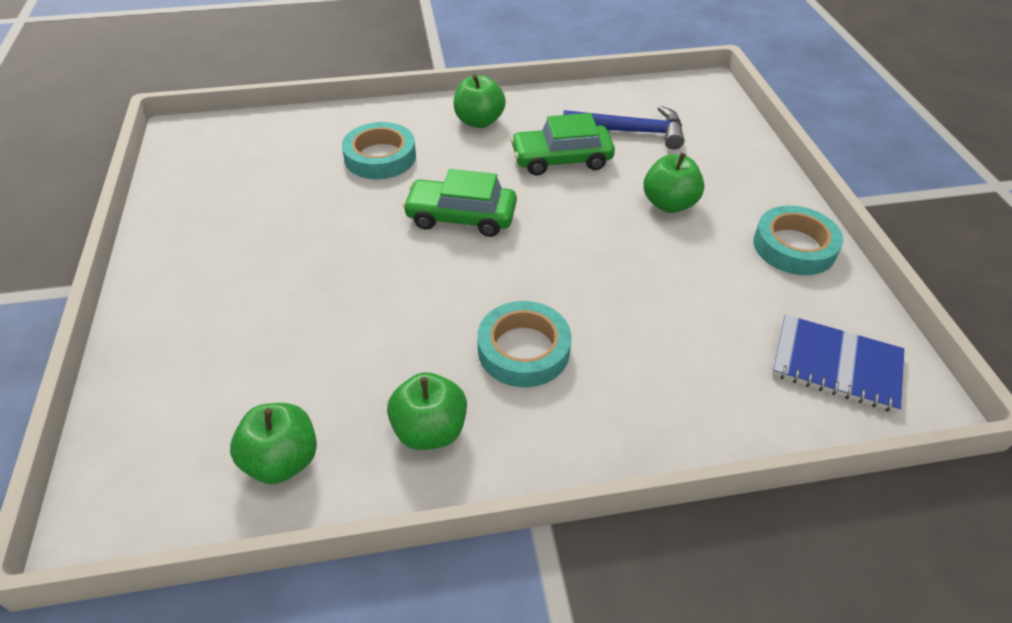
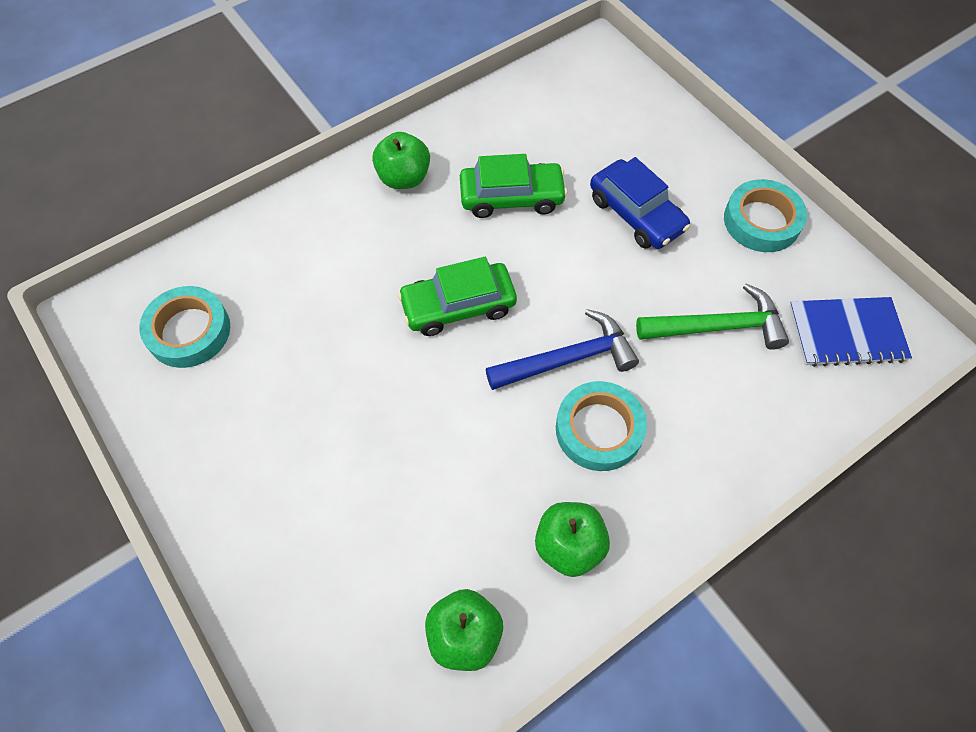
camera: 25 degrees left, 15 degrees up
turquoise tape [342,122,416,179] -> turquoise tape moved to [139,286,230,368]
green car [510,113,615,176] -> green car turned 150 degrees counterclockwise [460,154,567,218]
blue hammer [563,106,684,150] -> blue hammer moved to [485,309,639,390]
green apple [643,153,704,213] -> blue car [590,157,690,249]
none -> green hammer [636,284,789,350]

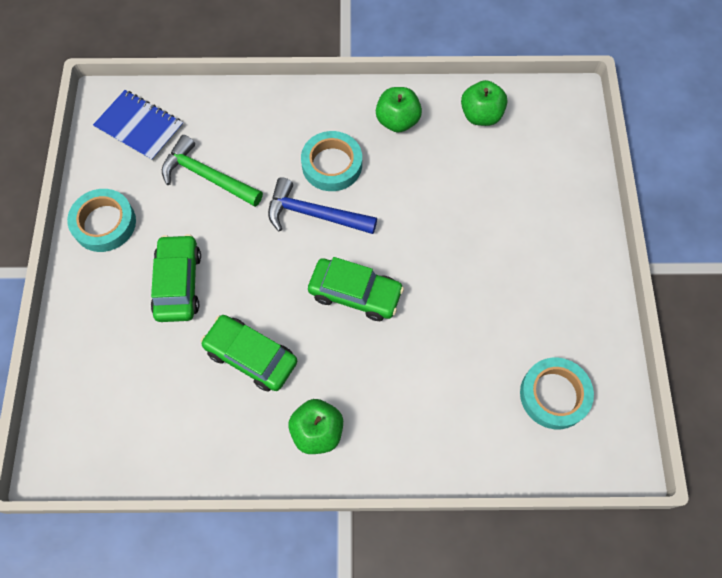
camera: 145 degrees left, 5 degrees up
blue car [590,157,690,249] -> green car [151,234,201,322]

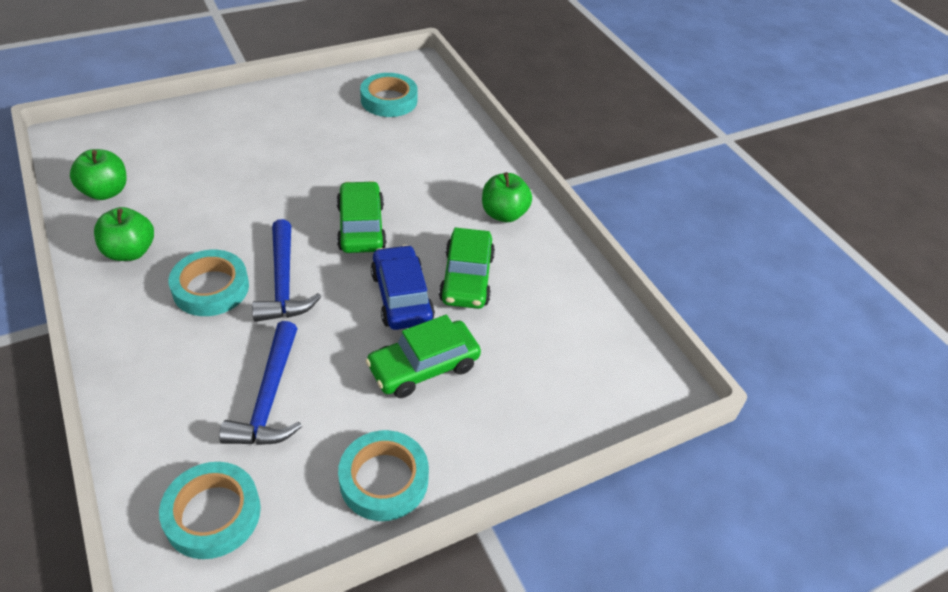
camera: 120 degrees left, 20 degrees down
blue notebook [93,90,184,161] -> turquoise tape [159,462,261,559]
green hammer [162,135,263,207] -> blue hammer [219,321,302,445]
none -> blue car [371,245,435,330]

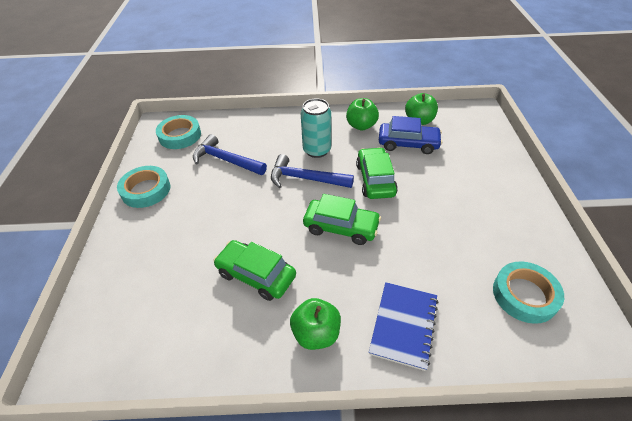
camera: 120 degrees right, 0 degrees up
turquoise tape [169,250,249,316] -> turquoise can [301,98,331,158]
green car [365,315,481,398] -> green car moved to [356,147,398,199]
blue car [371,245,435,330] -> blue car moved to [379,116,442,154]
none -> blue notebook [369,282,438,371]

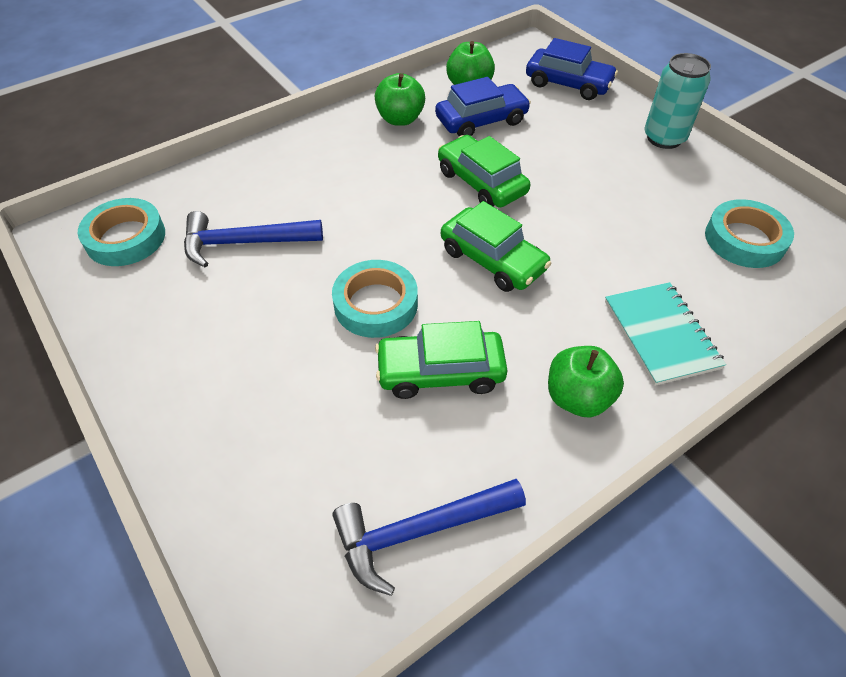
camera: 35 degrees left, 5 degrees up
turquoise tape [117,166,170,208] -> turquoise tape moved to [332,260,418,338]
blue hammer [271,154,354,188] -> blue hammer moved to [332,479,526,596]
turquoise can [301,98,331,158] -> turquoise can moved to [644,53,711,149]
green car [303,194,381,245] -> green car turned 60 degrees clockwise [441,201,551,292]
blue notebook [369,282,438,371] -> turquoise notebook [605,282,726,386]
none -> blue car [526,38,618,100]

